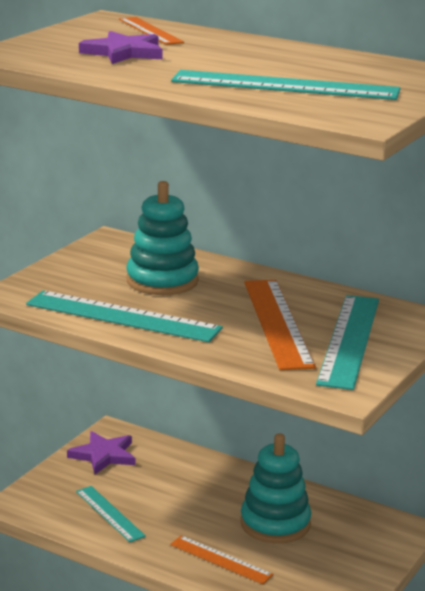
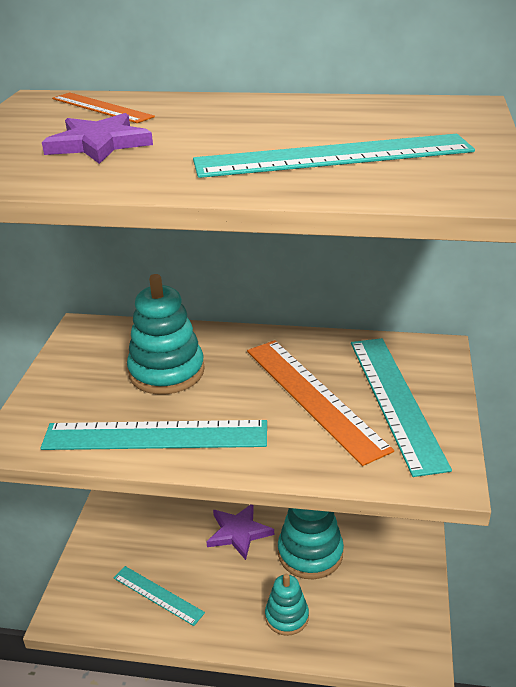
camera: 20 degrees left, 10 degrees up
purple star [67,431,136,474] -> purple star moved to [207,504,274,560]
orange ruler [170,535,273,584] -> turquoise stacking toy [265,574,309,636]

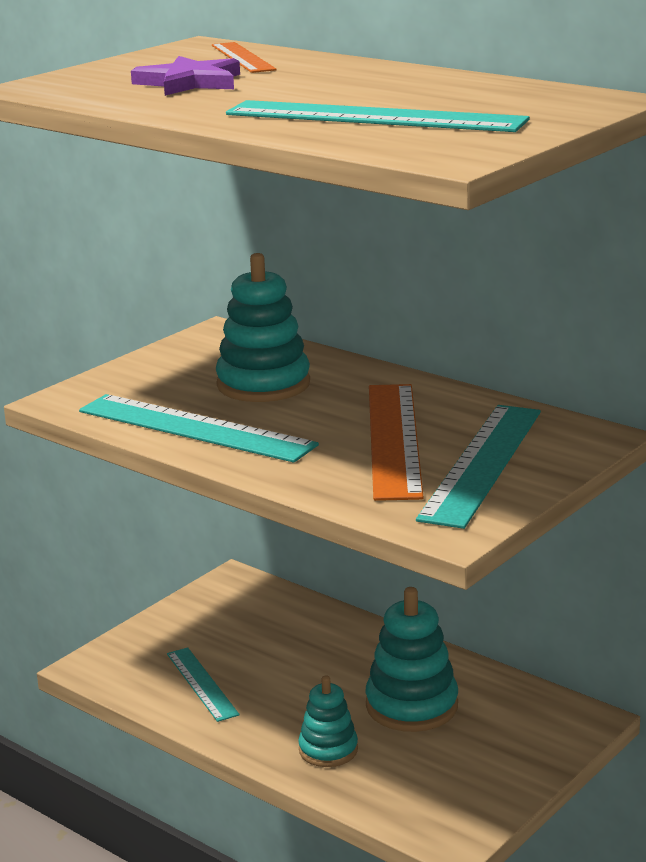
camera: 30 degrees right, 10 degrees down
purple star [207,504,274,560] -> none

